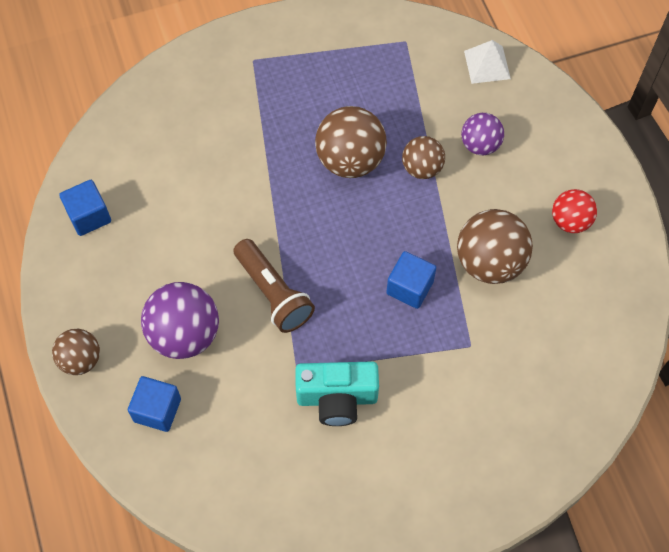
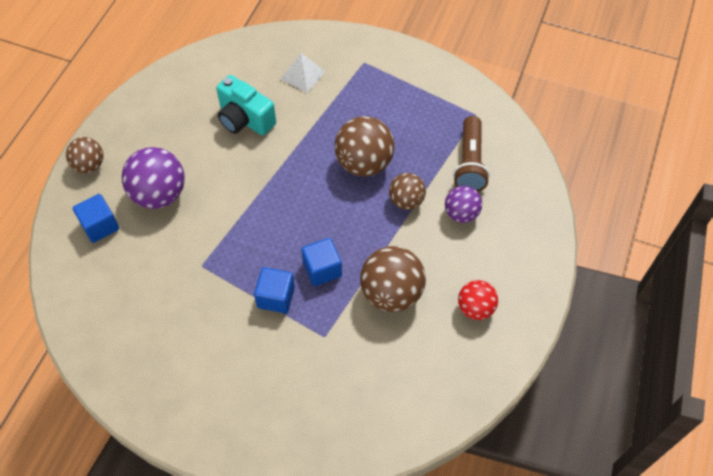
camera: 40 degrees right, 5 degrees down
blue cube [59,180,111,236] -> blue cube moved to [254,267,295,313]
brown flashlight [234,239,315,333] -> brown flashlight moved to [453,116,490,192]
turquoise camera [295,361,379,426] -> turquoise camera moved to [216,75,276,135]
white pyramid [464,40,511,84] -> white pyramid moved to [280,53,325,93]

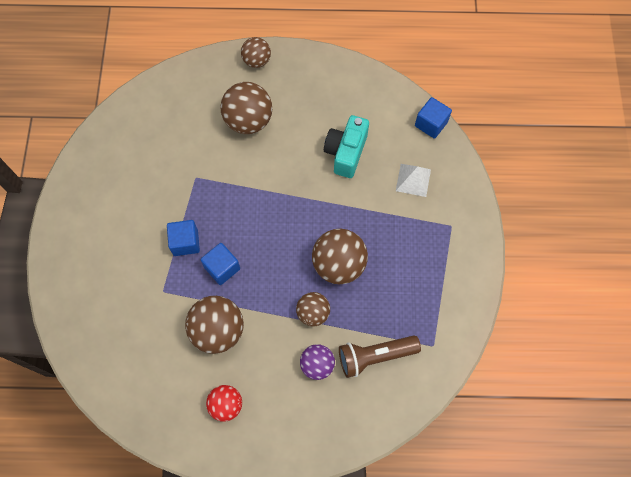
camera: 70 degrees right, 10 degrees up
blue cube [73,194,119,243] -> blue cube moved to [415,97,452,139]
purple ball [122,147,185,209] -> brown ball [220,82,272,134]

